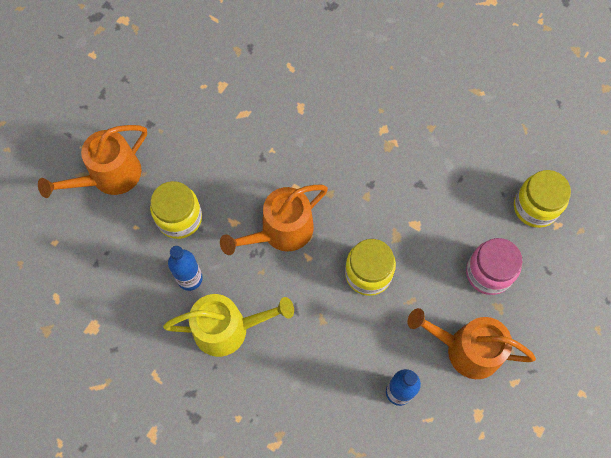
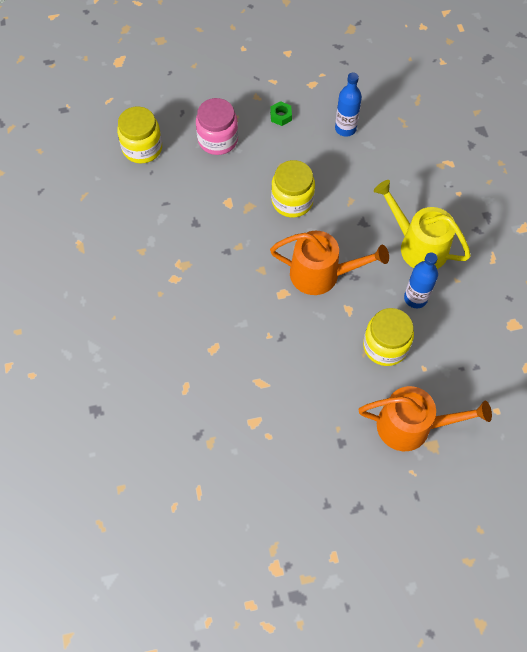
camera: 135 degrees left, 5 degrees down
orange watering can [407,308,536,379] -> green nut [270,101,292,126]

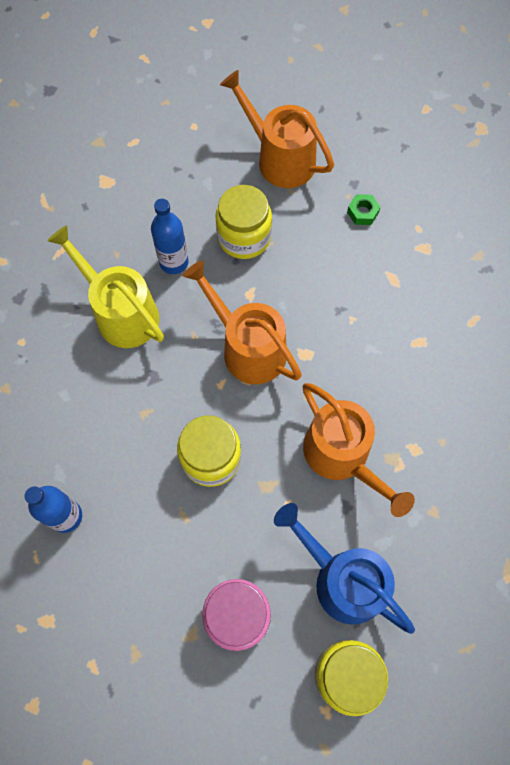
camera: 145 degrees left, 5 degrees up
green nut [270,101,292,126] -> green nut moved to [347,194,380,225]
yellow watering can [374,180,471,269] -> yellow watering can turned 150 degrees clockwise [47,225,164,348]
none -> blue watering can [274,503,415,634]
none -> orange watering can [303,383,415,517]

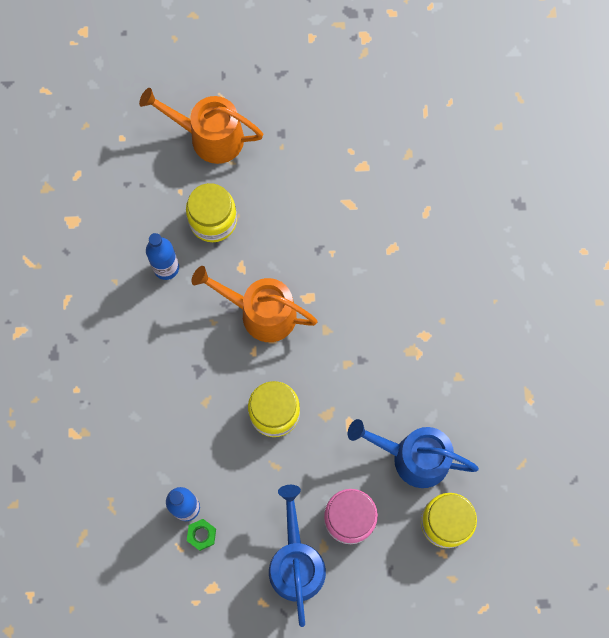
camera: 25 degrees left, 5 degrees up
yellow watering can [47,225,164,348] -> none
orange watering can [303,383,415,517] -> none
green nut [347,194,380,225] -> green nut moved to [187,519,216,551]
none -> blue watering can [269,485,326,627]

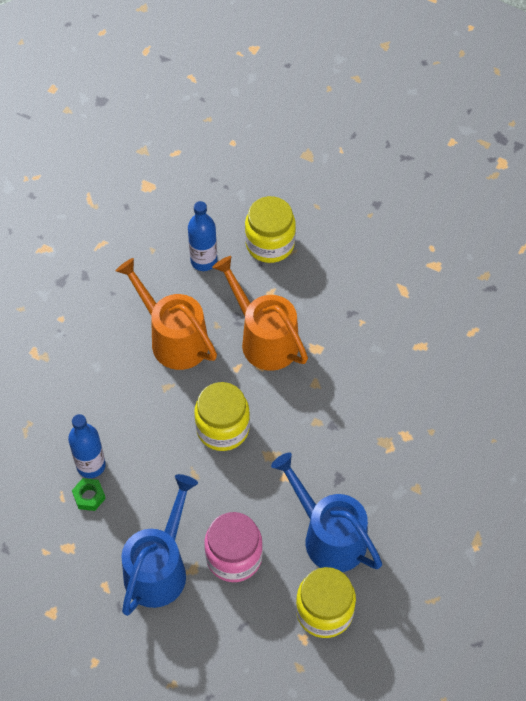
camera: 30 degrees right, 15 degrees down
orange watering can [139,88,263,164] -> orange watering can moved to [116,258,217,370]

